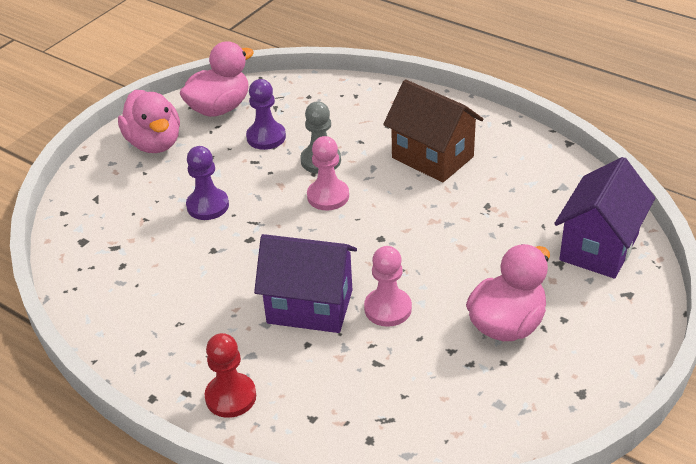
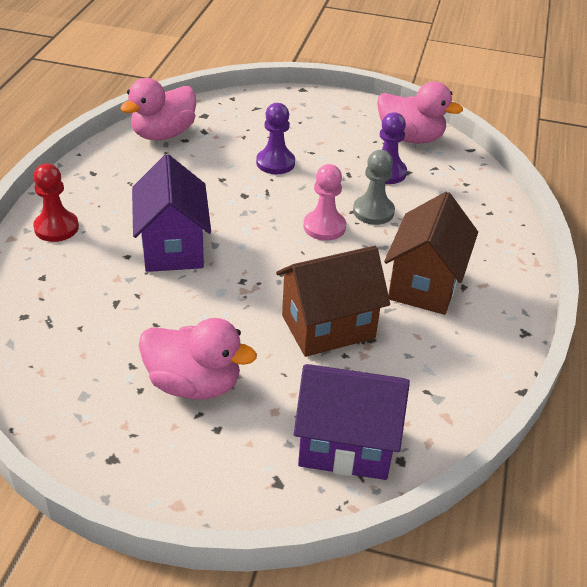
camera: 65 degrees right, 0 degrees up
pink duck [118,90,180,153] -> pink duck moved to [120,78,196,140]
pink pawn [364,246,412,327] -> none
none -> brown house [276,246,390,357]

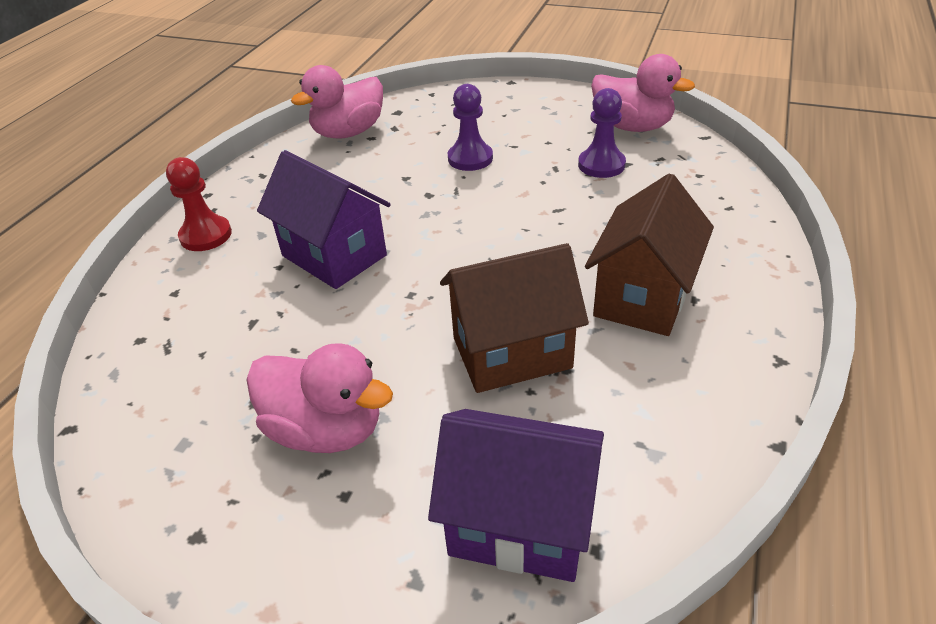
camera: 10 degrees right, 0 degrees up
purple house [132,154,211,272] -> purple house turned 45 degrees counterclockwise [257,150,391,289]
pink pawn [304,164,346,241] -> none
grey pawn [353,150,395,225] -> none

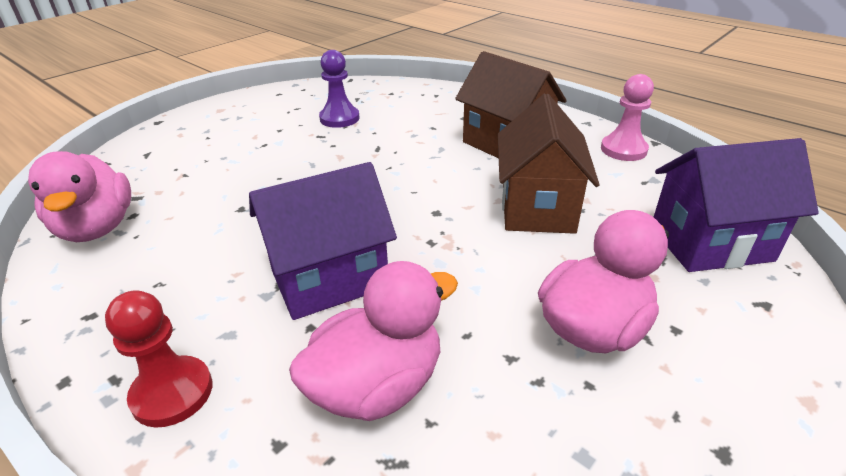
camera: 70 degrees left, 5 degrees down
purple house [428,409,604,582] -> purple house turned 45 degrees clockwise [654,138,819,272]
purple pawn [448,84,493,171] -> none
pink duck [591,54,695,132] -> pink duck moved to [289,261,458,421]
none -> pink pawn [601,74,654,161]

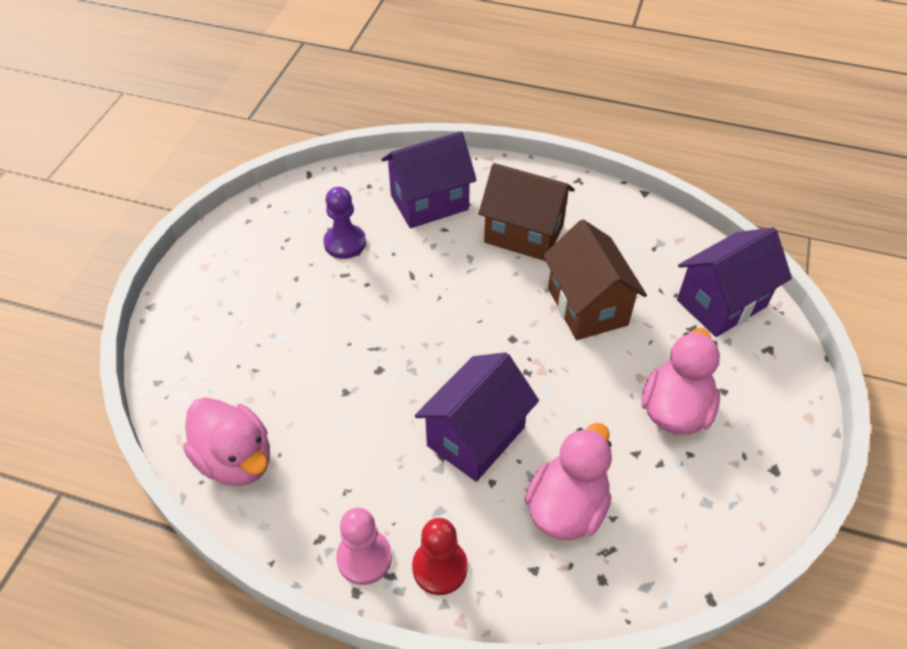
camera: 25 degrees left, 15 degrees up
pink pawn [601,74,654,161] -> pink pawn moved to [336,508,392,585]
none -> purple house [382,131,477,228]

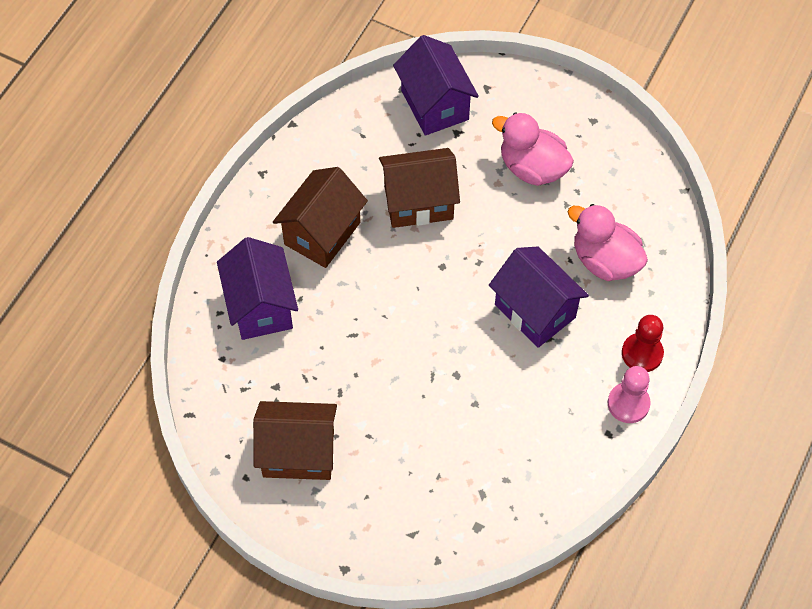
camera: 80 degrees left, 10 degrees up
pink duck [183,397,270,486] -> none
purple pawn [323,187,366,259] -> none
none -> brown house [253,401,337,480]

